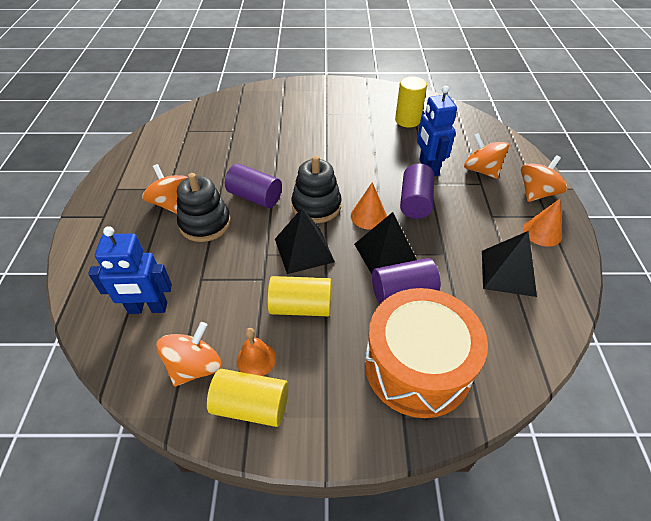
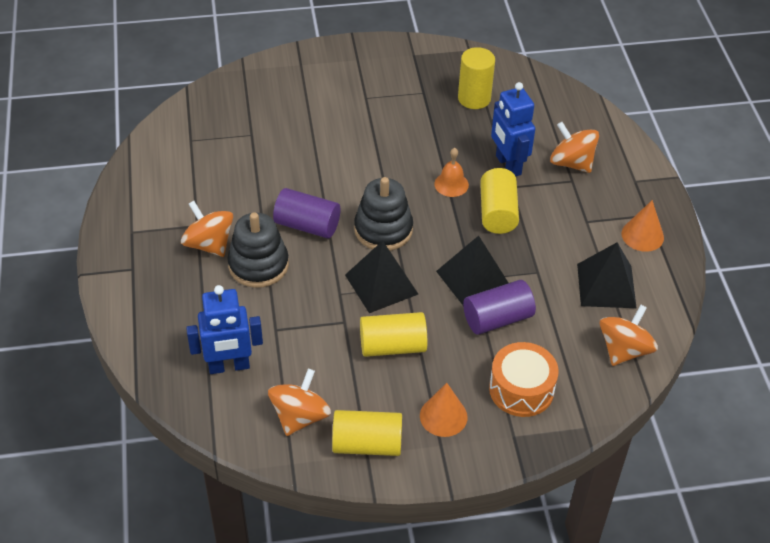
camera: 10 degrees left, 0 degrees up
orange bell [237,328,276,376] -> orange bell moved to [434,148,469,197]
orange cone [351,182,387,229] -> orange cone moved to [420,383,468,437]
orange drum [365,288,488,418] -> orange drum [489,342,559,417], size x0.61
purple cylinder [400,163,434,219] -> yellow cylinder [480,168,519,234]
orange spinning top [521,155,567,202] -> orange spinning top moved to [600,304,658,366]

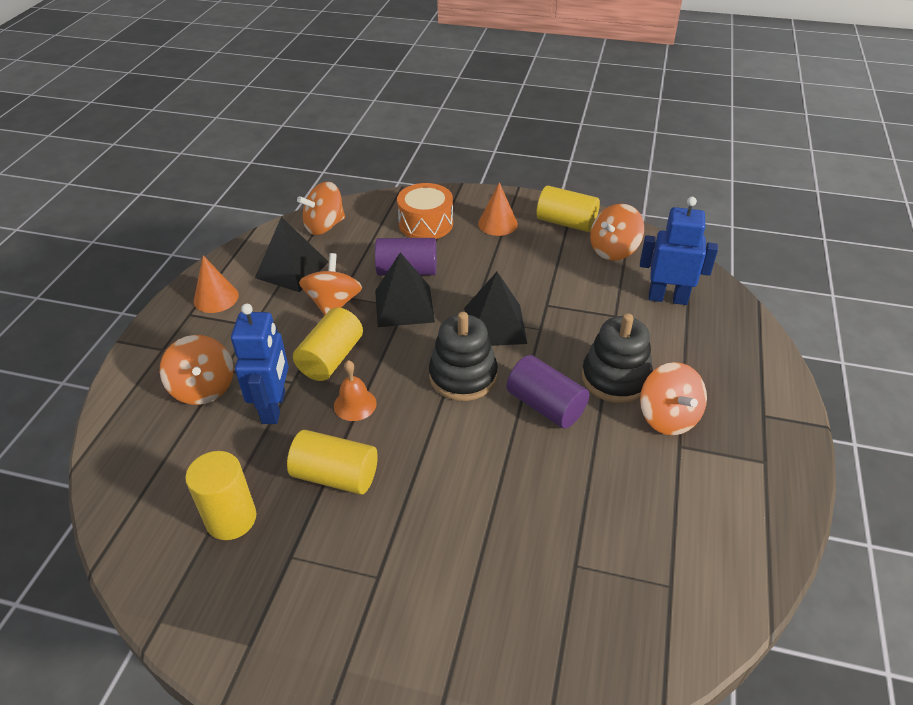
camera: 155 degrees left, 5 degrees down
yellow cylinder [360,312,427,357] -> yellow cylinder moved to [287,430,378,495]
none -> orange spinning top [299,253,362,315]

